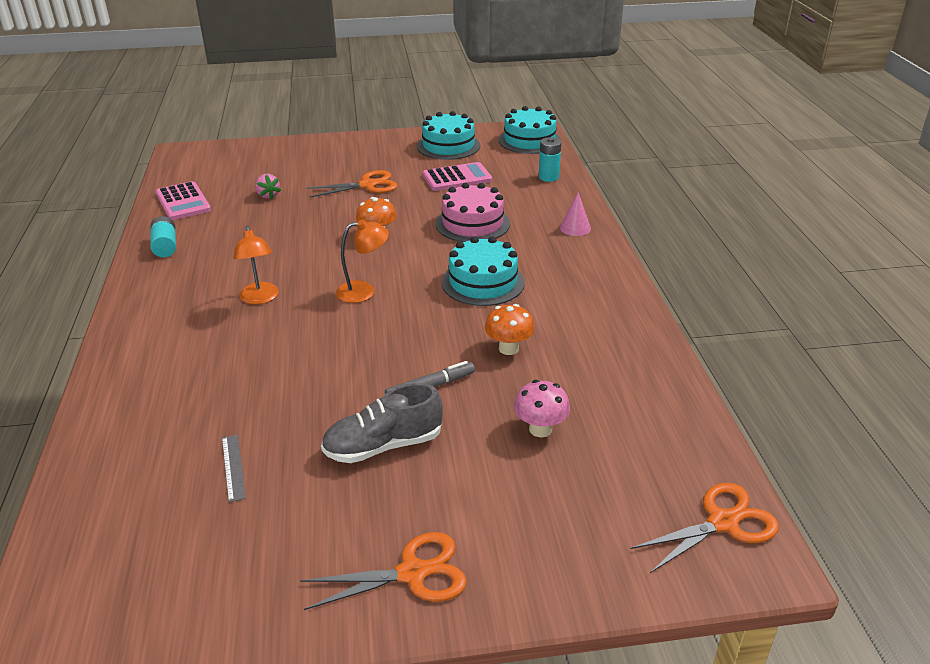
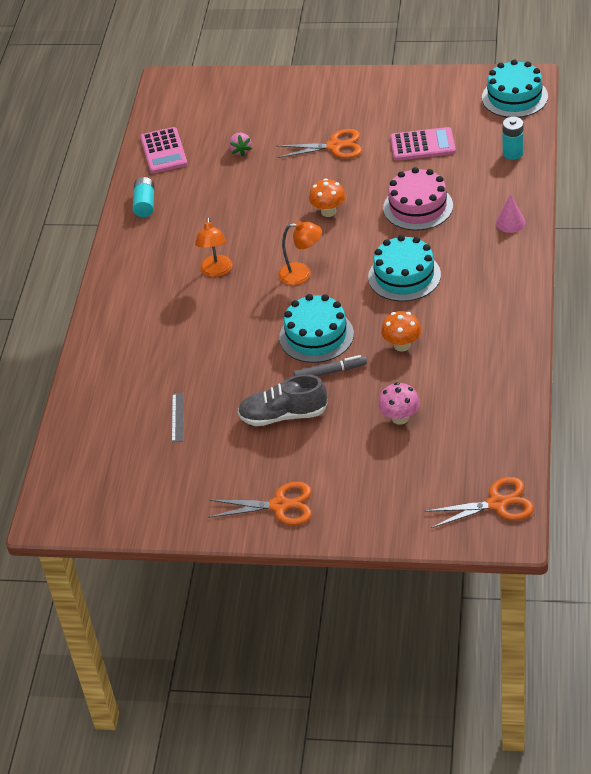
camera: 20 degrees right, 10 degrees up
turquoise cake [417,111,480,160] -> turquoise cake moved to [279,294,354,363]

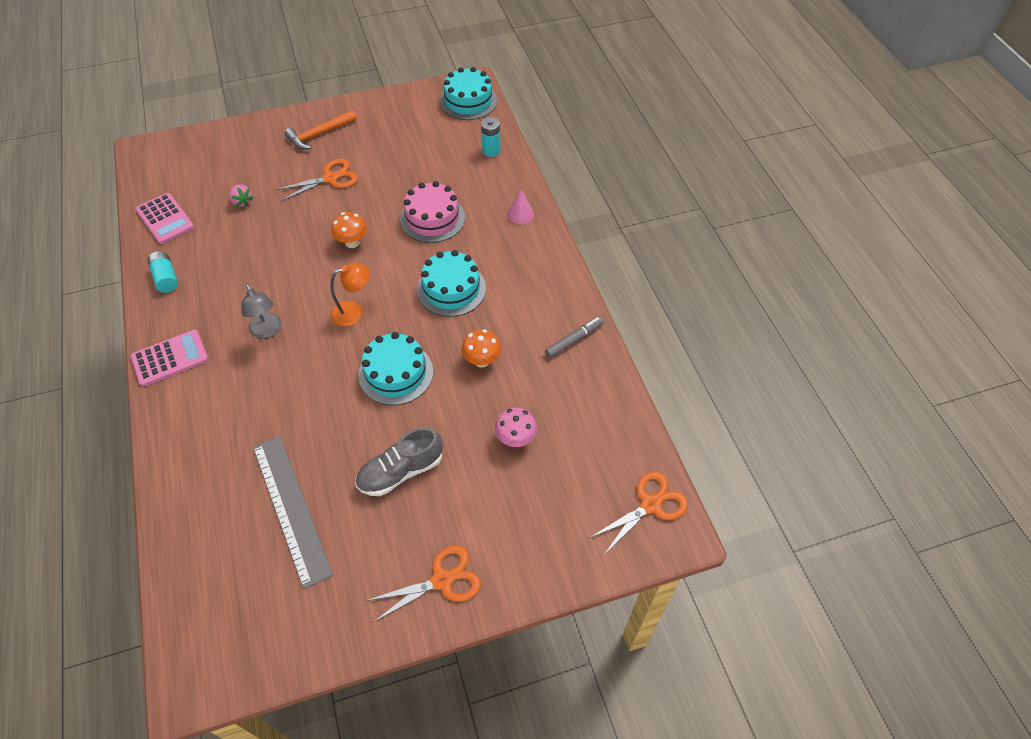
camera: 30 degrees left, 10 degrees up
grey ruler [172,393,184,442] -> grey ruler [253,436,333,589], size x2.40
orange lamp [195,217,232,277] -> grey lamp [241,284,282,339]
grey marker [294,355,367,377] -> grey marker moved to [545,316,604,358]
pink calculator [390,127,456,161] -> pink calculator moved to [131,330,209,387]
none -> orange hammer [285,110,357,149]

